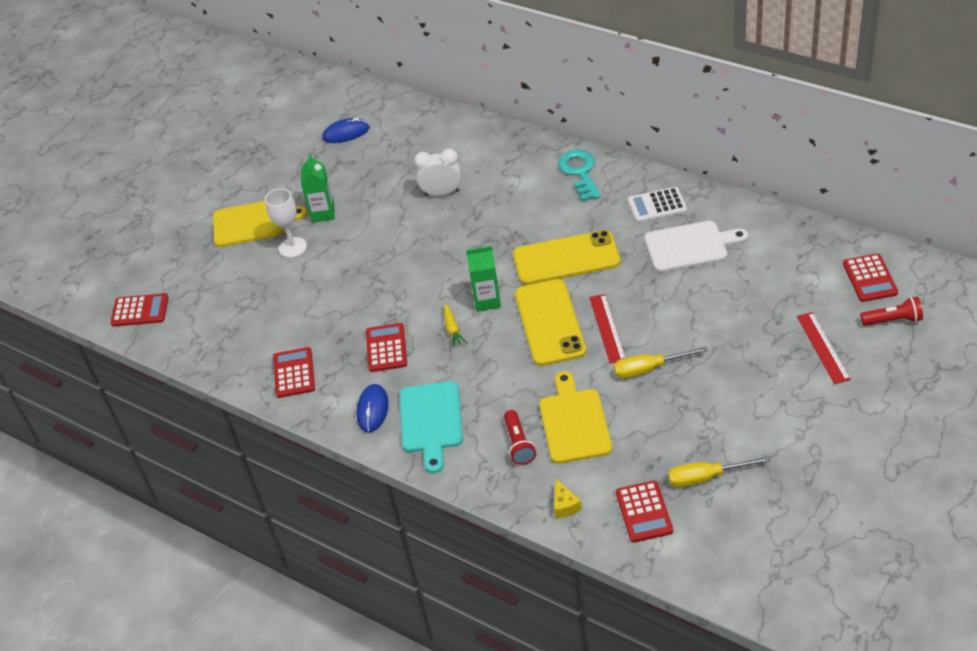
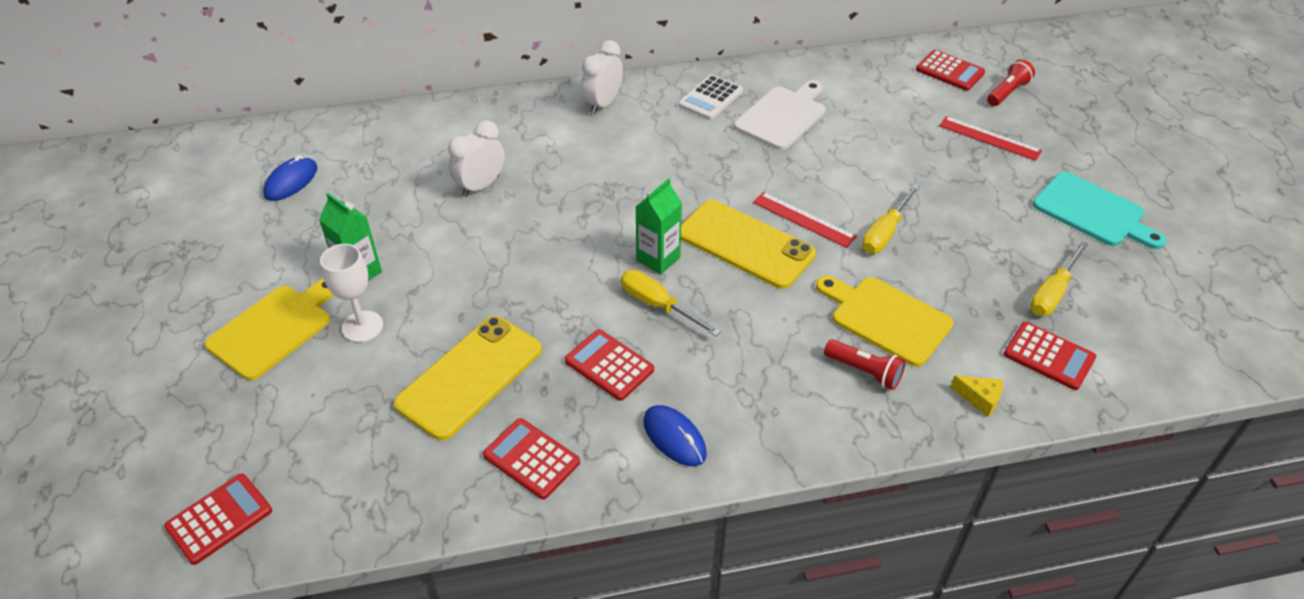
camera: 50 degrees left, 0 degrees up
turquoise cutting board [400,381,463,473] -> turquoise cutting board moved to [1032,172,1167,249]
yellow carrot [444,304,467,348] -> yellow screwdriver [621,270,721,336]
yellow phone [513,230,620,285] -> yellow phone moved to [394,316,542,440]
turquoise key [558,150,601,201] -> white clock [581,40,623,114]

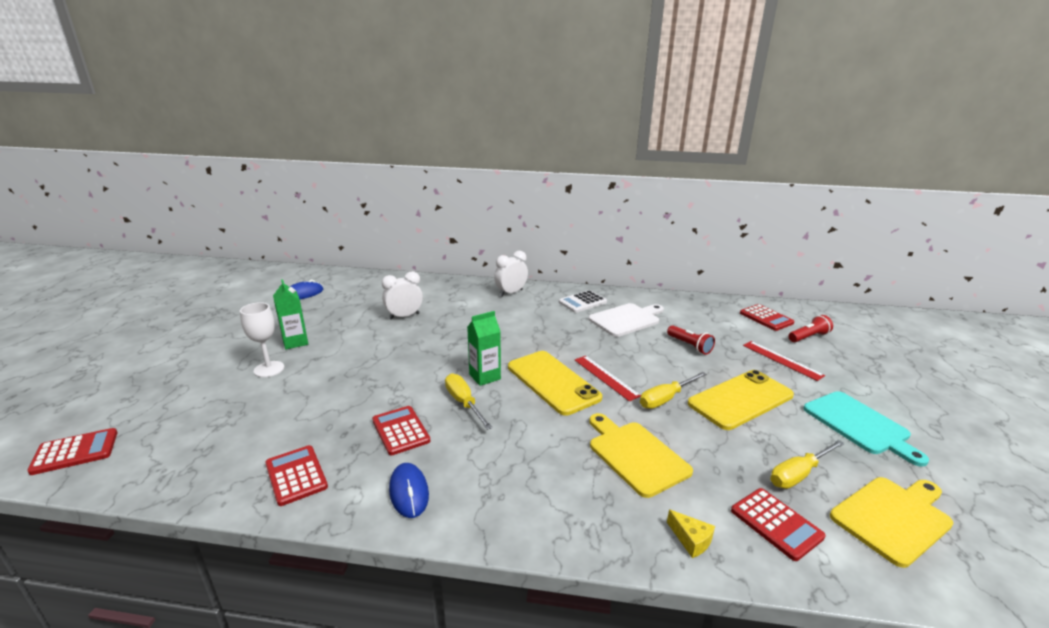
camera: 20 degrees right, 20 degrees down
yellow cutting board [205,279,334,380] -> yellow cutting board moved to [830,477,953,568]
yellow phone [394,316,542,440] -> yellow phone moved to [688,370,794,430]
red flashlight [824,339,905,390] -> red flashlight moved to [667,325,715,355]

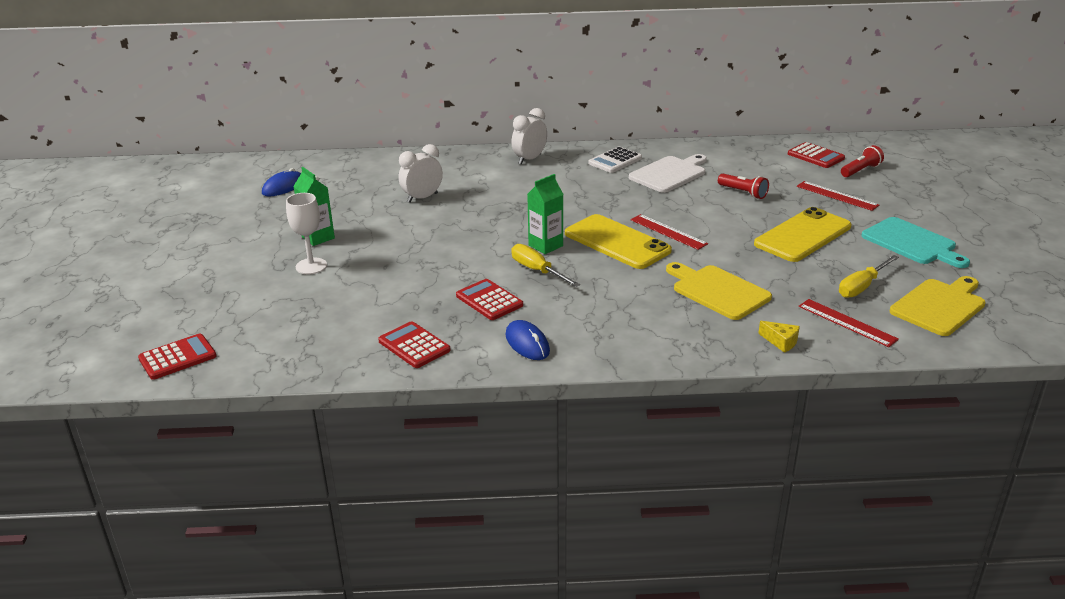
camera: 10 degrees left, 5 degrees up
yellow screwdriver [640,372,707,409] -> none
red calculator [731,488,826,561] -> red ruler [799,299,899,347]

